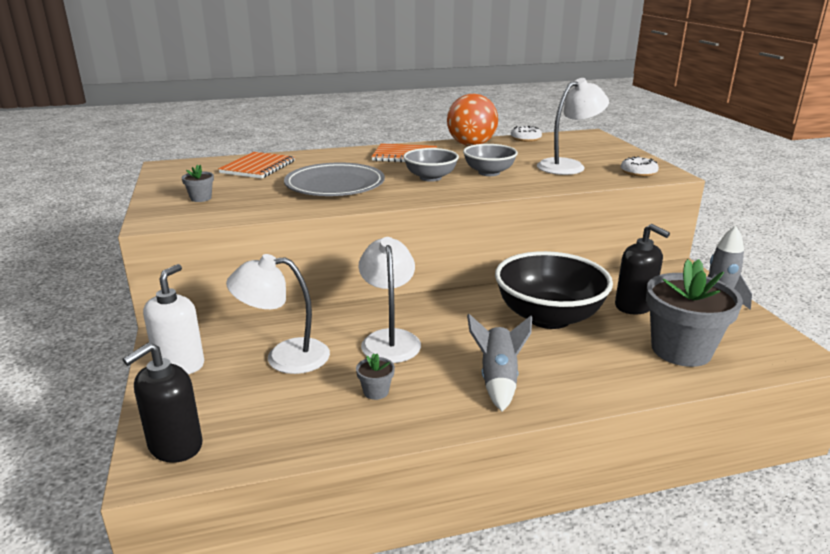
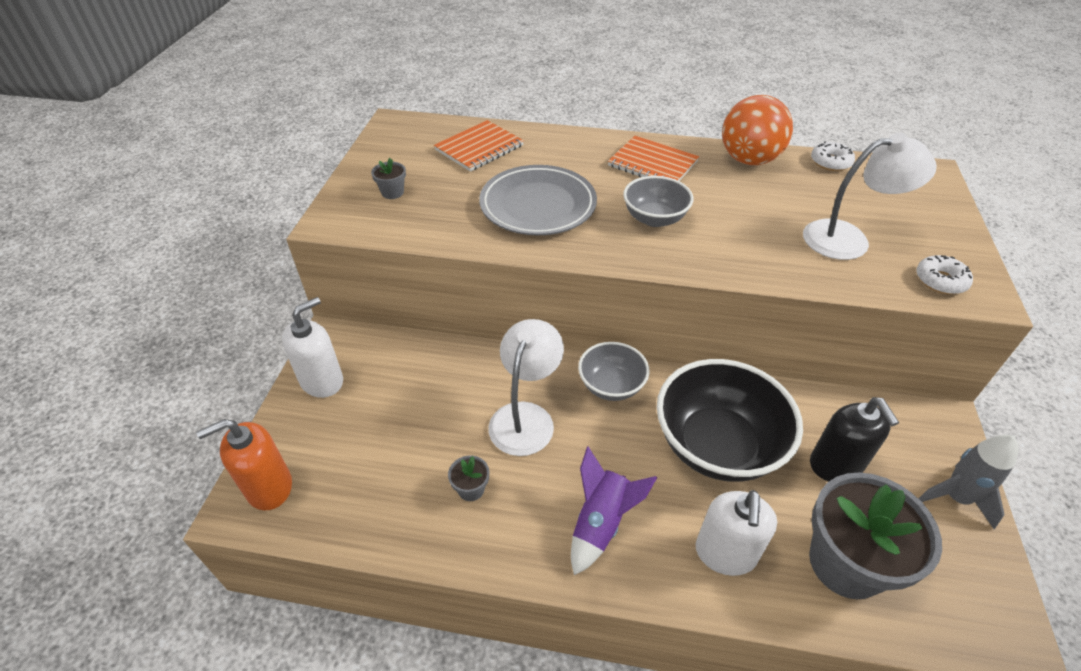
camera: 25 degrees right, 20 degrees up
black soap dispenser [123,342,203,463] -> orange soap dispenser [196,419,292,510]
white lamp [226,254,330,374] -> none
grey bowl [463,144,518,176] -> grey bowl moved to [578,342,649,401]
grey rocket [467,314,532,412] -> purple rocket [571,447,657,575]
none -> white soap dispenser [696,490,777,576]

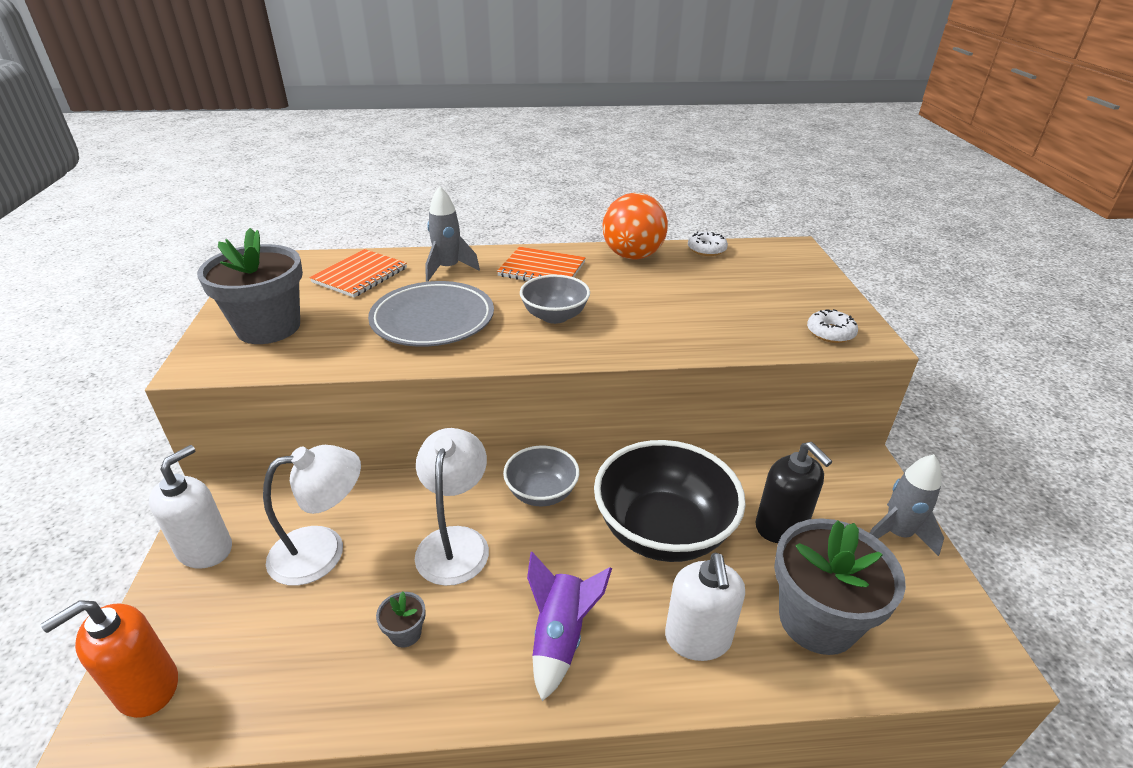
camera: 15 degrees left, 10 degrees down
grey flower pot [371,158,406,199] -> grey flower pot [197,228,303,344], size x2.48
white lamp [803,133,937,260] -> white lamp moved to [263,445,361,586]
none -> grey rocket [425,186,480,282]

